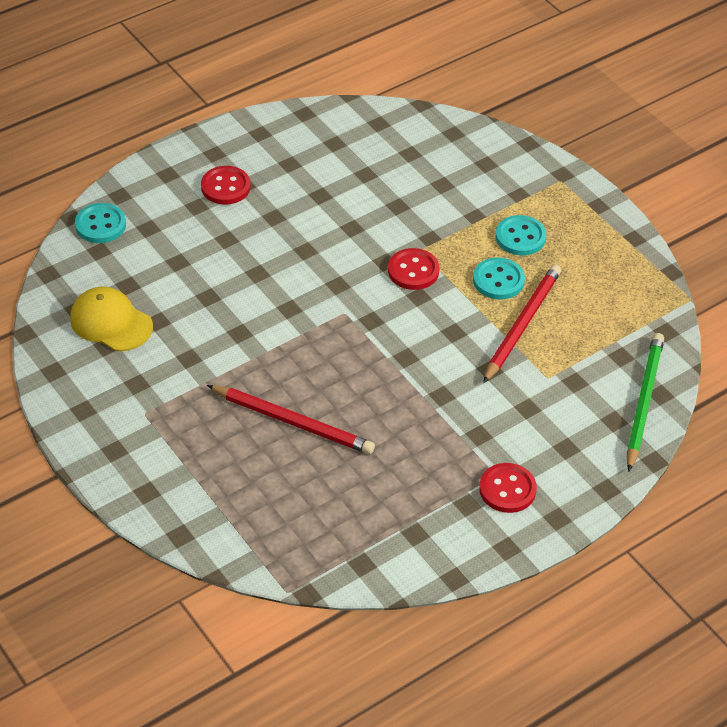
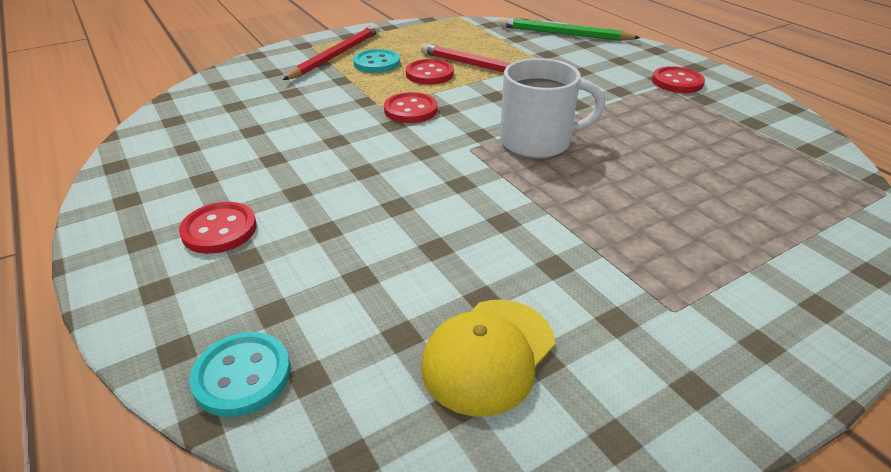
camera: 85 degrees left, 10 degrees down
red pencil [207,385,375,454] -> red pencil moved to [283,24,380,80]
turquoise button [473,257,525,299] -> red button [406,59,454,85]
none -> white mug [500,58,605,158]

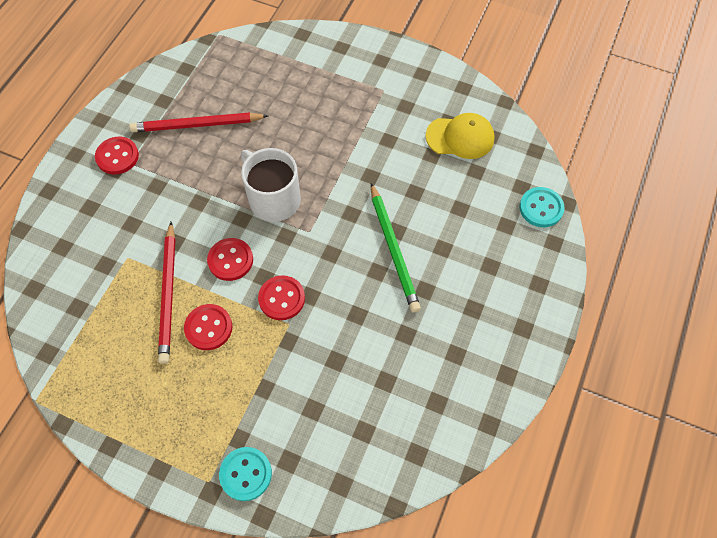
camera: 125 degrees left, 25 degrees up
red button [179,202,257,254] -> red button moved to [207,238,253,281]
red pencil [283,24,380,80] -> red pencil moved to [129,112,268,132]
turquoise button [353,49,400,73] -> turquoise button moved to [219,447,272,501]
green pencil [499,17,640,41] -> green pencil moved to [371,183,421,312]

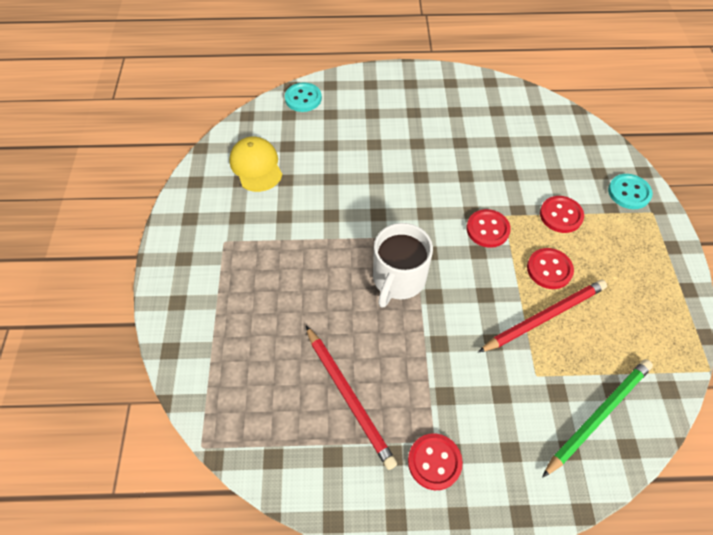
camera: 115 degrees left, 5 degrees down
red button [207,238,253,281] -> red button moved to [540,196,584,233]
green pencil [371,183,421,312] -> green pencil moved to [542,359,653,478]

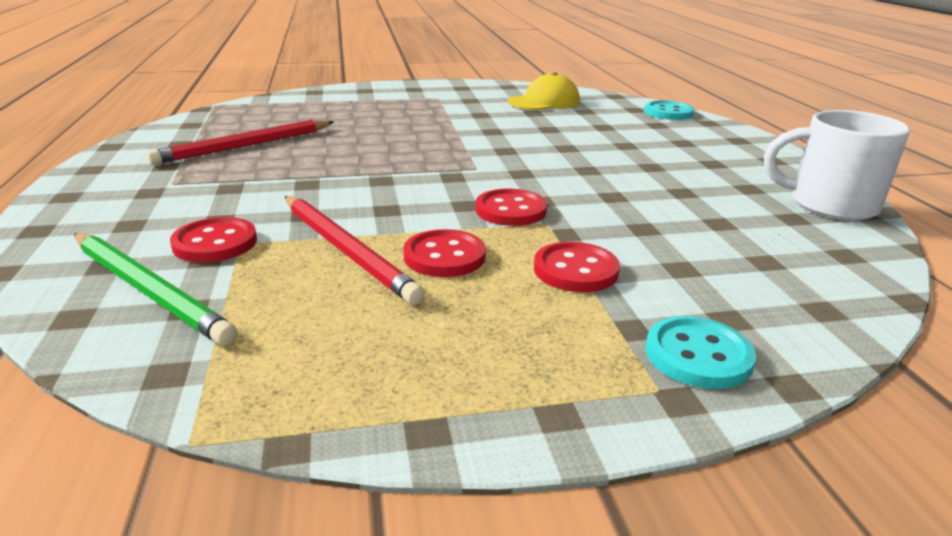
camera: 80 degrees right, 30 degrees down
white mug [373,223,433,308] -> white mug moved to [764,110,910,221]
red button [408,433,463,490] -> red button moved to [170,217,257,262]

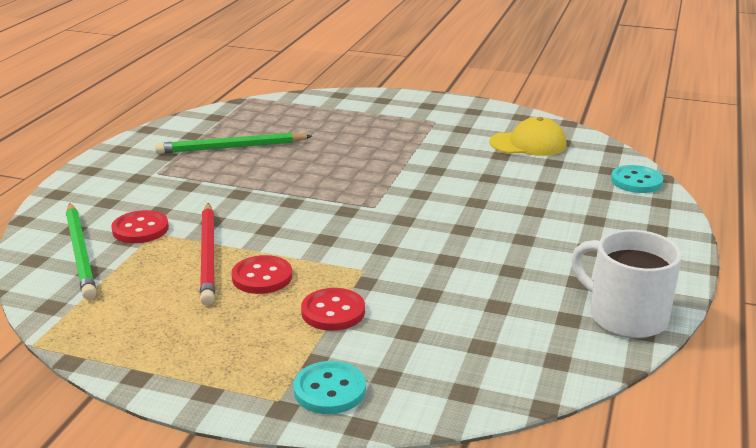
camera: 30 degrees right, 0 degrees up
red pencil [146,120,334,165] -> green pencil [155,133,312,154]
red button [476,189,547,226] -> none

